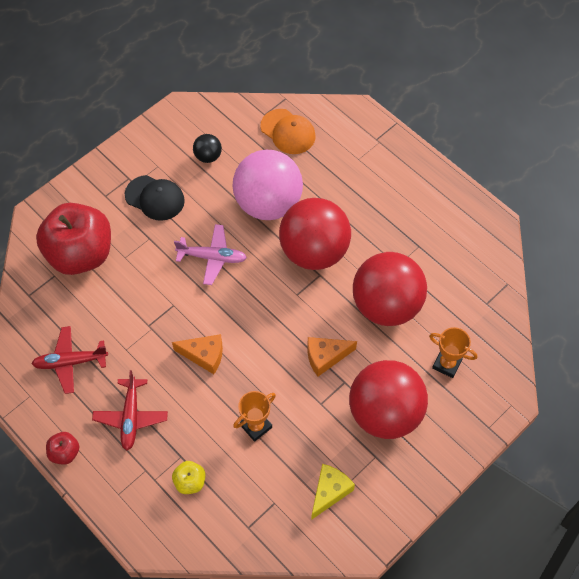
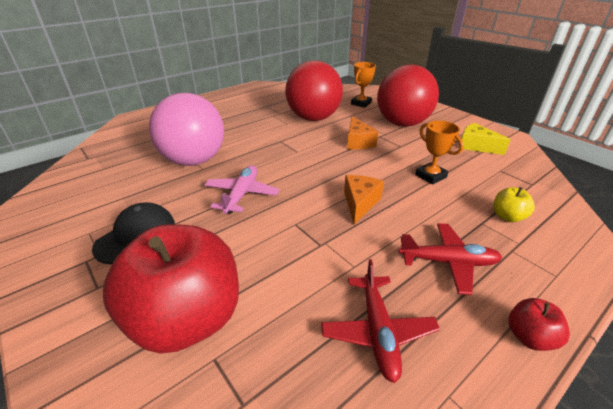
camera: 85 degrees left, 25 degrees down
black ball [193,134,222,163] -> none
orange cap [260,109,316,154] -> none
red ball [279,198,351,270] -> none

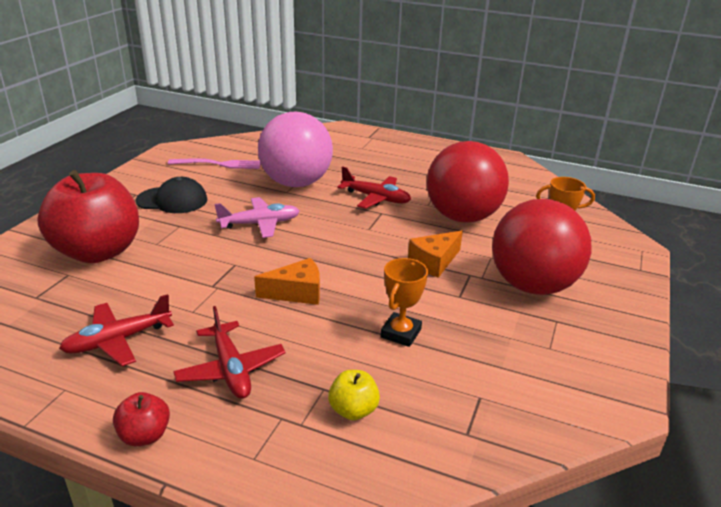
camera: 60 degrees right, 5 degrees down
yellow cheese [459,123,511,155] -> none
none -> pink fork [168,158,261,169]
none -> red plane [337,166,411,209]

